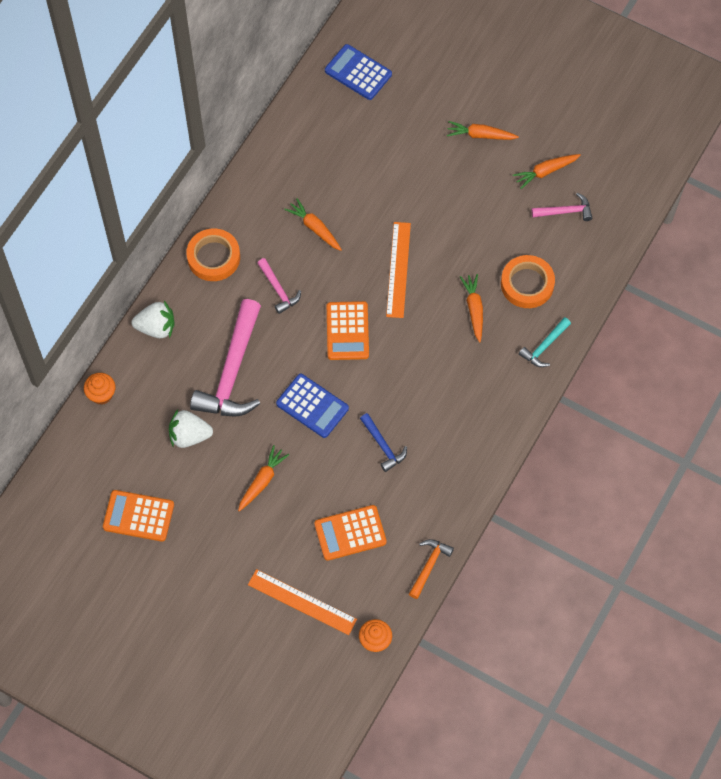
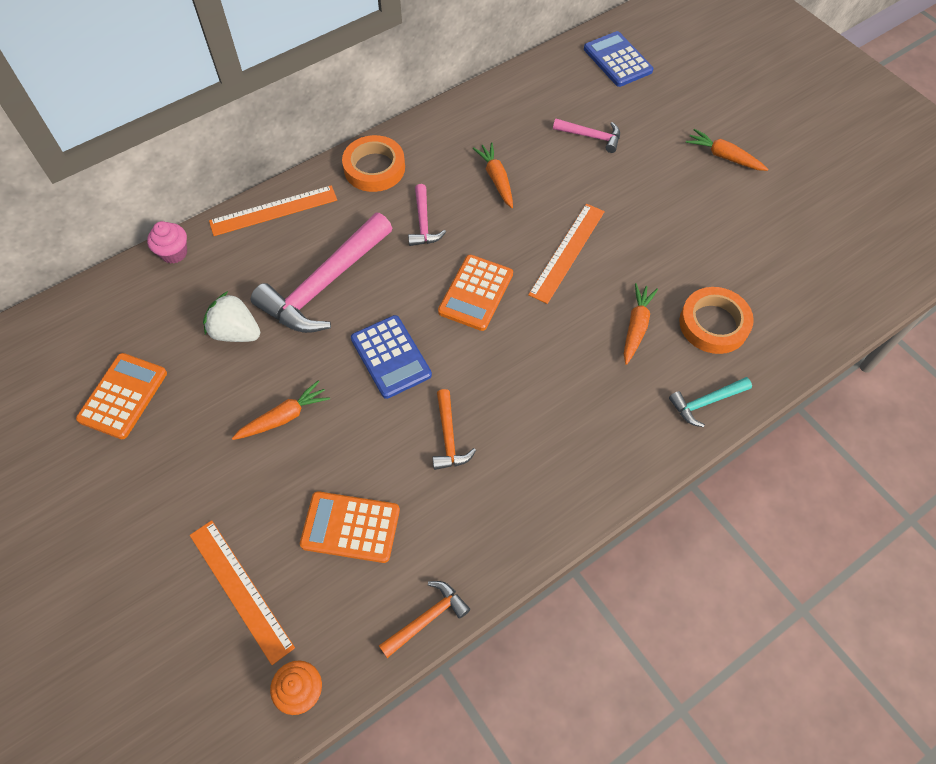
camera: 25 degrees right, 5 degrees down
orange cupcake [84,373,116,405] -> pink cupcake [147,221,187,264]
orange calculator [103,490,174,542] -> orange calculator turned 75 degrees clockwise [76,353,167,439]
white strawberry [131,301,174,338] -> orange ruler [209,185,337,236]
blue hammer [360,413,407,472] -> orange hammer [432,389,476,470]
orange carrot [513,154,581,189] -> none
pink hammer [532,193,592,221] -> pink hammer moved to [553,119,620,153]

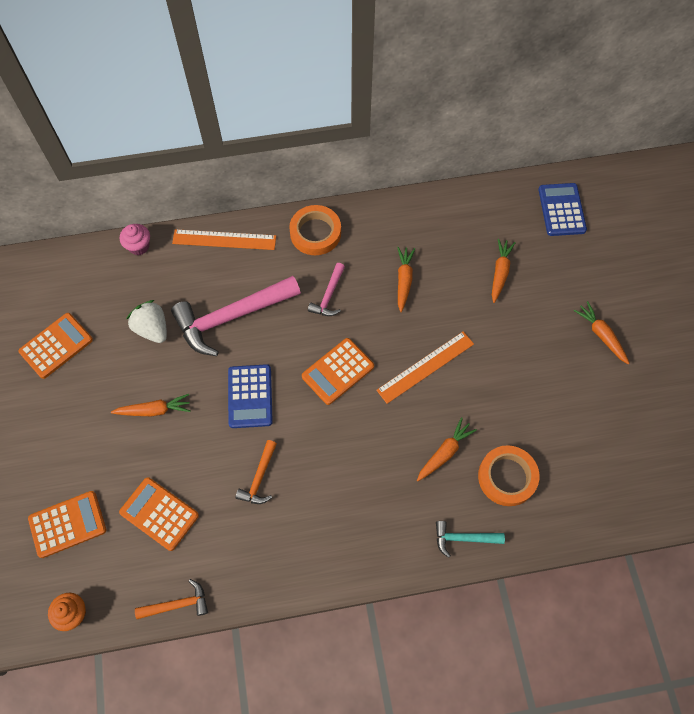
camera: 25 degrees right, 5 degrees up
orange ruler [190,520,295,665] -> orange calculator [28,491,106,558]
pink hammer [553,119,620,153] -> orange carrot [492,239,516,303]

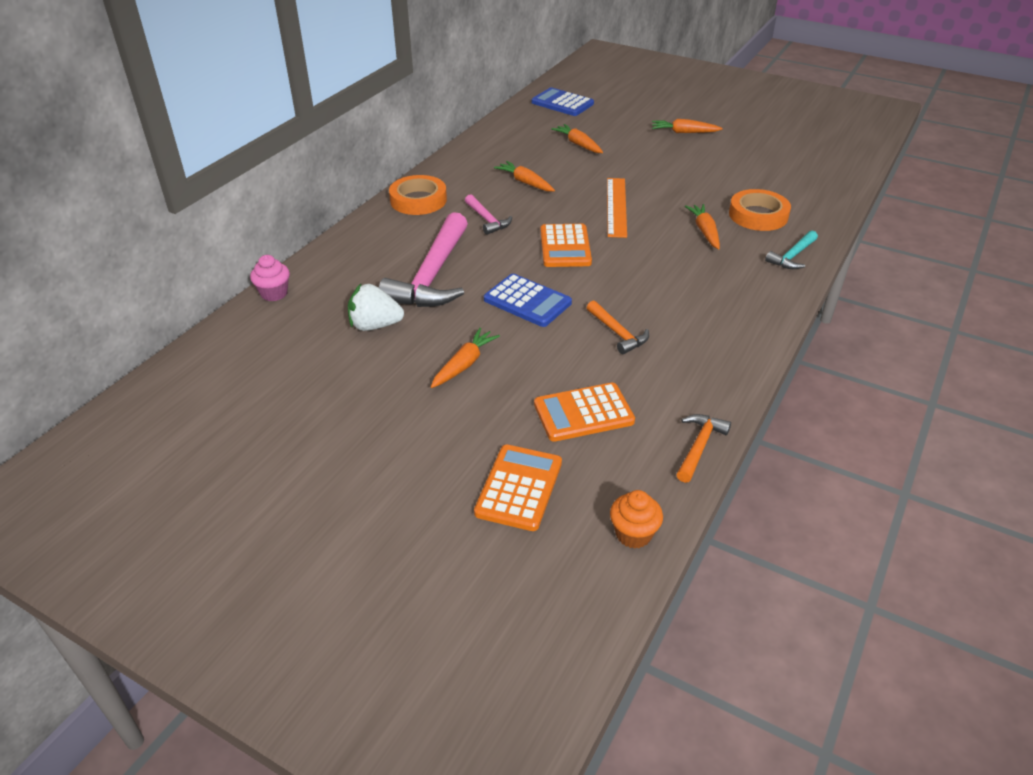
camera: 50 degrees left, 25 degrees down
orange calculator [18,313,93,379] -> none
orange ruler [172,229,276,250] -> none

